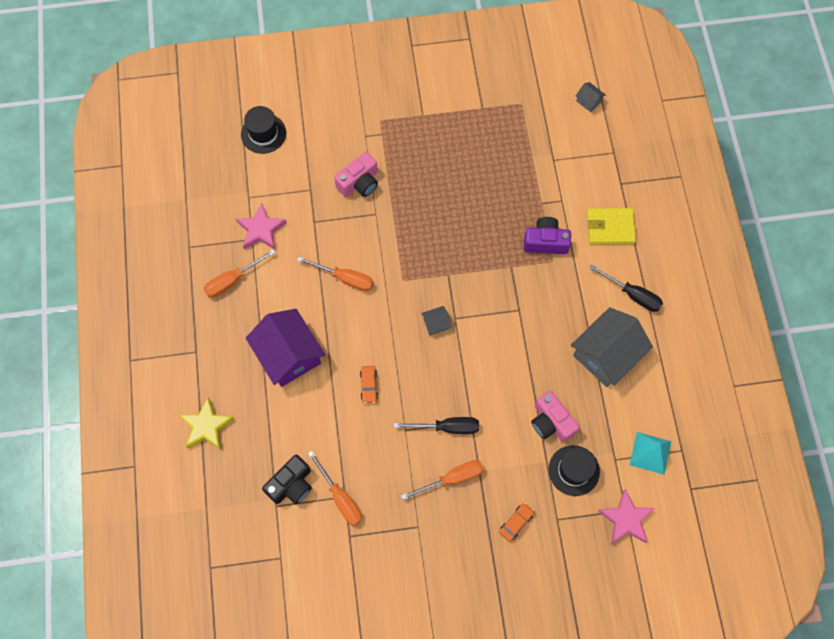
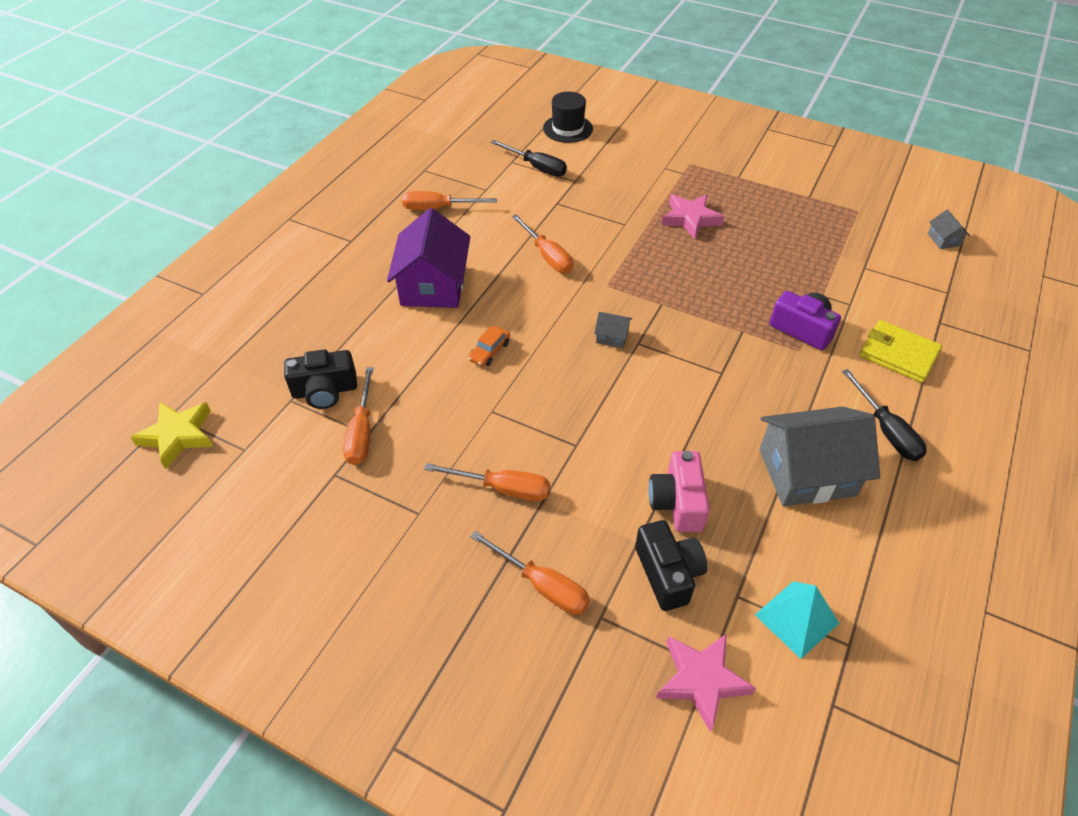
camera: 35 degrees right, 20 degrees down
yellow star [179,398,234,449] -> yellow star moved to [130,402,213,469]
pink star [236,203,287,250] -> pink star moved to [661,194,724,239]
pink camera [334,152,378,197] -> none
black screwdriver [394,417,479,434] -> black screwdriver moved to [491,140,567,176]
orange car [499,503,534,542] -> orange screwdriver [470,531,590,615]
black hat [549,445,600,496] -> black camera [635,520,707,611]

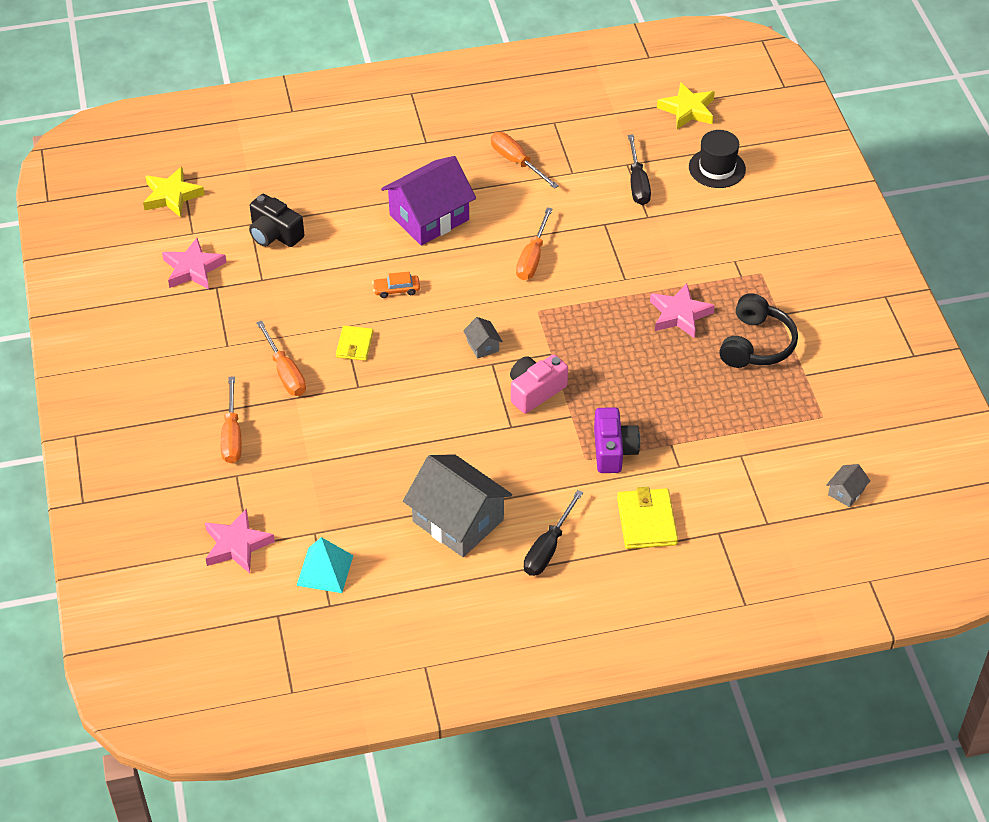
camera: 50 degrees right, 0 degrees up
orange screwdriver [343,367,373,465] -> none
black camera [635,520,707,611] -> none
pink camera [649,451,710,532] -> pink camera moved to [510,354,568,414]
none -> pink star [162,238,227,289]
none -> yellow wallet [336,326,373,361]
none -> yellow star [657,82,715,129]
none -> black headphones [719,293,798,368]

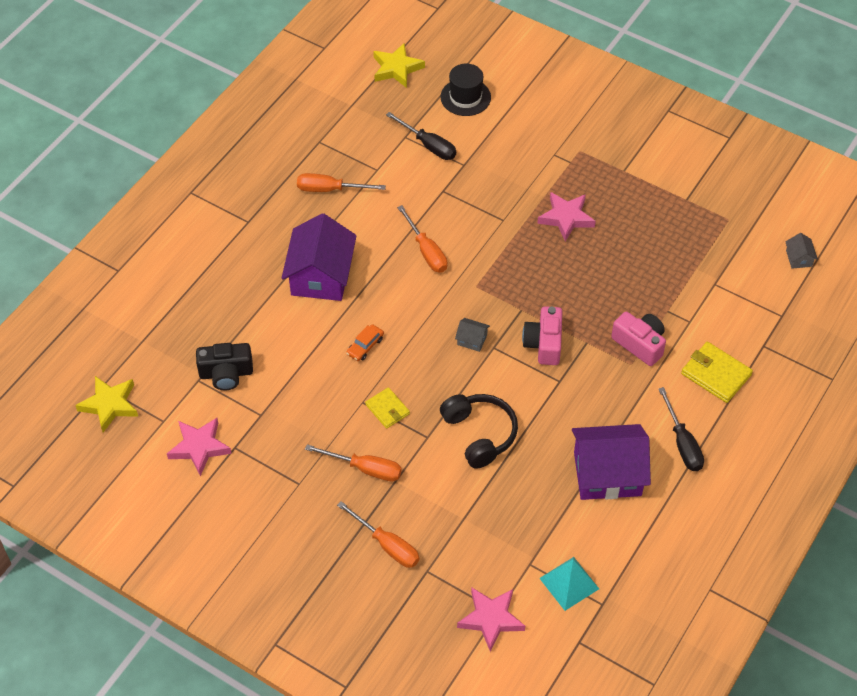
camera: 45 degrees left, 5 degrees up
grey house [403,454,512,557] -> purple house [572,424,651,500]
purple camera [594,407,640,473] -> pink camera [611,312,666,366]
black headphones [719,293,798,368] -> black headphones moved to [440,394,518,469]

